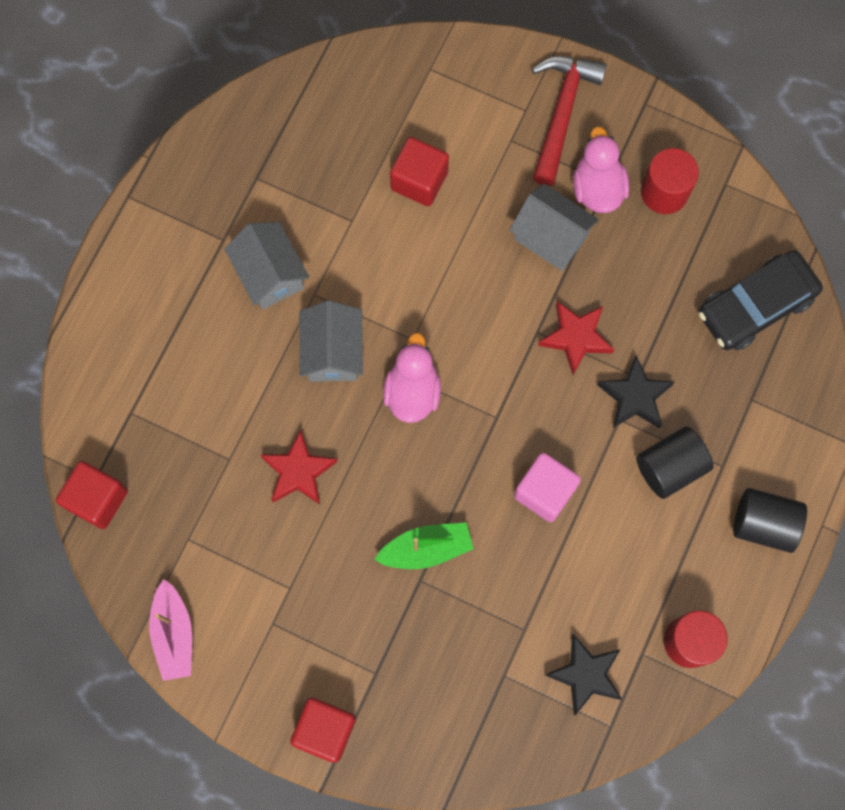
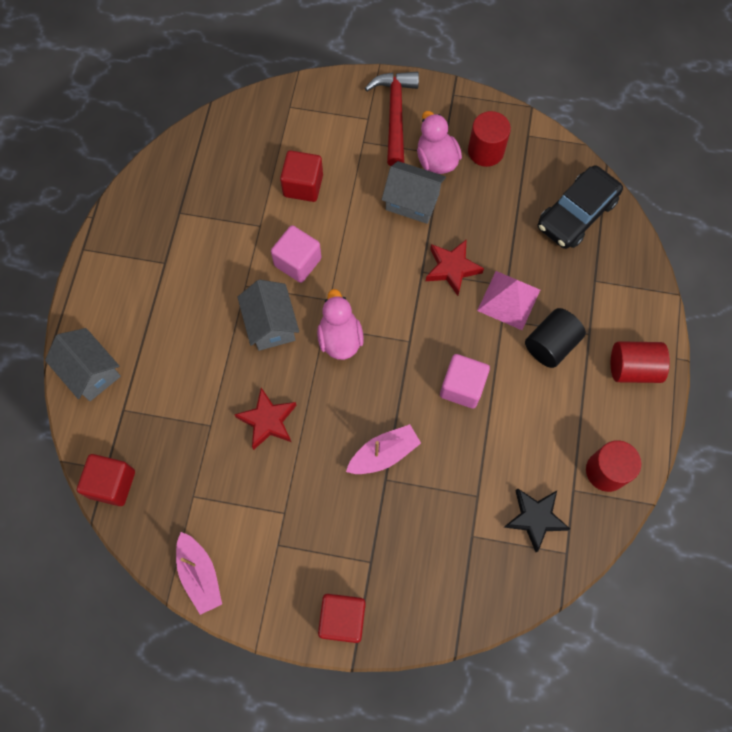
camera: 15 degrees left, 5 degrees down
grey house [224,222,309,310] -> grey house moved to [45,328,121,401]
green boat [374,522,473,569] -> pink boat [346,424,421,474]
black star [597,355,674,428] -> pink pyramid [477,271,540,330]
black cylinder [733,488,807,553] -> red cylinder [611,341,670,383]
none -> pink cube [271,225,321,283]

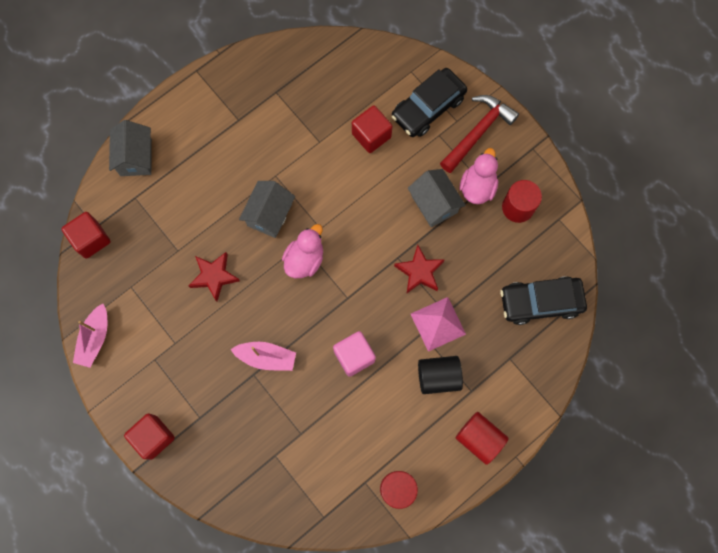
camera: 40 degrees right, 5 degrees up
pink cube [271,225,321,283] -> none
black star [504,488,570,552] -> none
none -> black car [392,68,467,137]

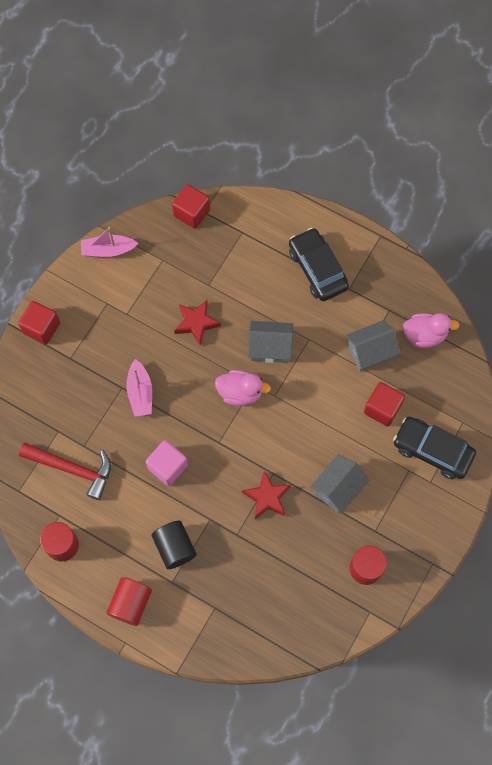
camera: 70 degrees right, 5 degrees down
grey house [109,120,152,176] -> grey house moved to [345,320,400,372]
pink pyramid [411,297,466,352] -> none
red hammer [440,95,519,173] -> red hammer moved to [19,443,111,500]
pink duck [460,148,498,204] -> pink duck moved to [403,313,459,348]
black car [500,276,587,325] -> black car moved to [289,228,349,301]

